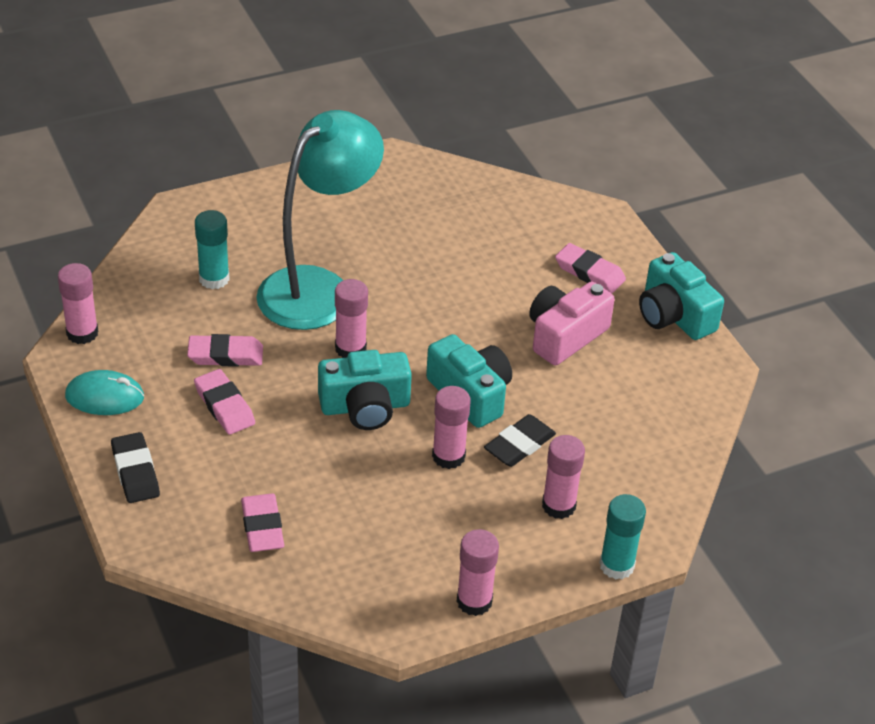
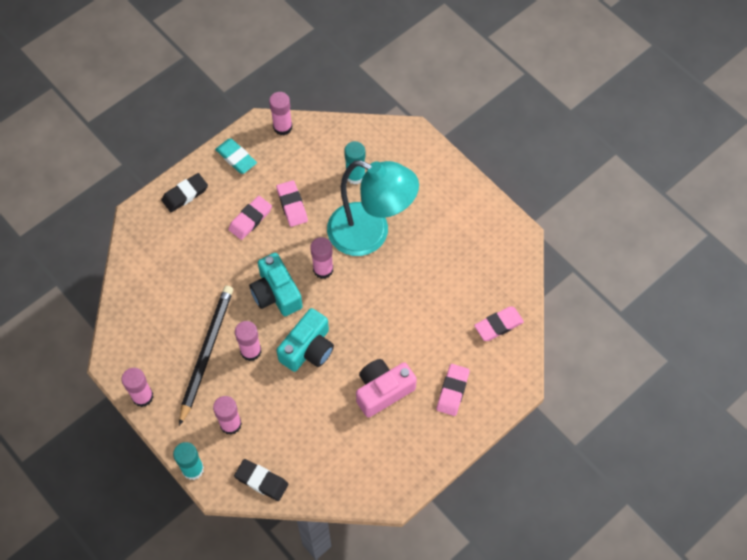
camera: 75 degrees right, 20 degrees up
turquoise mouse [65,370,144,415] -> turquoise eraser [215,139,257,174]
pink eraser [241,493,284,552] -> pink eraser moved to [474,306,524,341]
black eraser [484,414,556,467] -> black eraser moved to [234,459,288,501]
pink camera [529,282,615,366] -> pink camera turned 60 degrees counterclockwise [356,359,417,418]
turquoise camera [639,252,724,340] -> none
none -> black pencil [179,286,233,426]

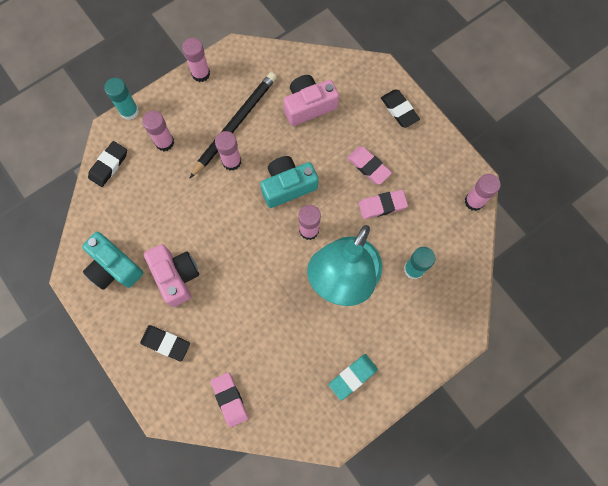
camera: 95 degrees right, 10 degrees up
black pencil [179,286,233,426] -> black pencil turned 75 degrees counterclockwise [190,72,277,178]
turquoise eraser [215,139,257,174] -> turquoise eraser moved to [329,354,378,401]
turquoise camera [277,308,334,372] -> turquoise camera moved to [82,232,143,290]
pink eraser [437,364,470,416] -> black eraser [140,325,190,362]
none -> pink camera [283,75,339,126]

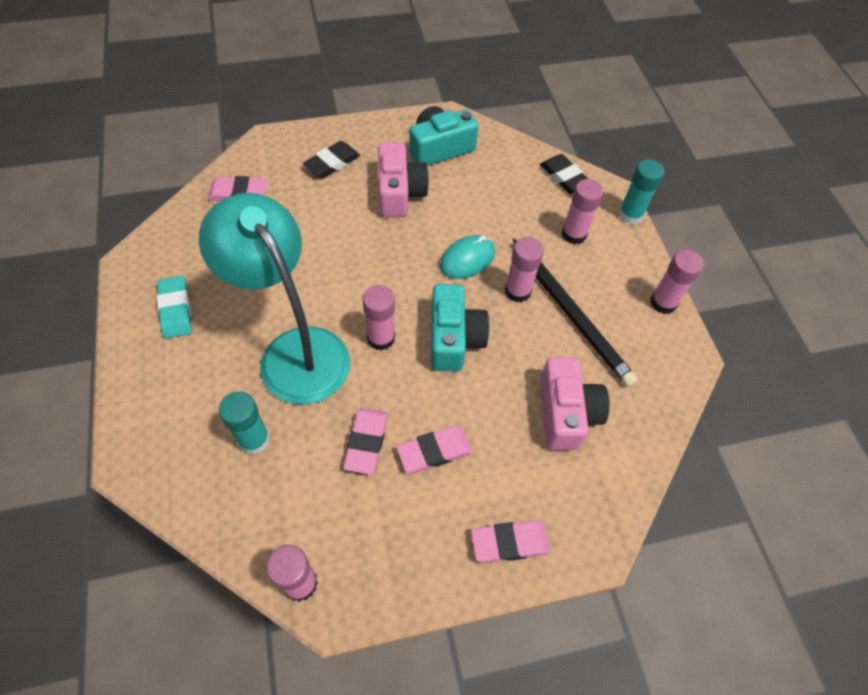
camera: 110 degrees right, 15 degrees down
pink camera [144,244,199,307] -> pink camera turned 90 degrees counterclockwise [378,142,429,217]
black eraser [381,89,420,128] -> pink eraser [471,520,550,563]
none -> turquoise mouse [440,235,495,279]

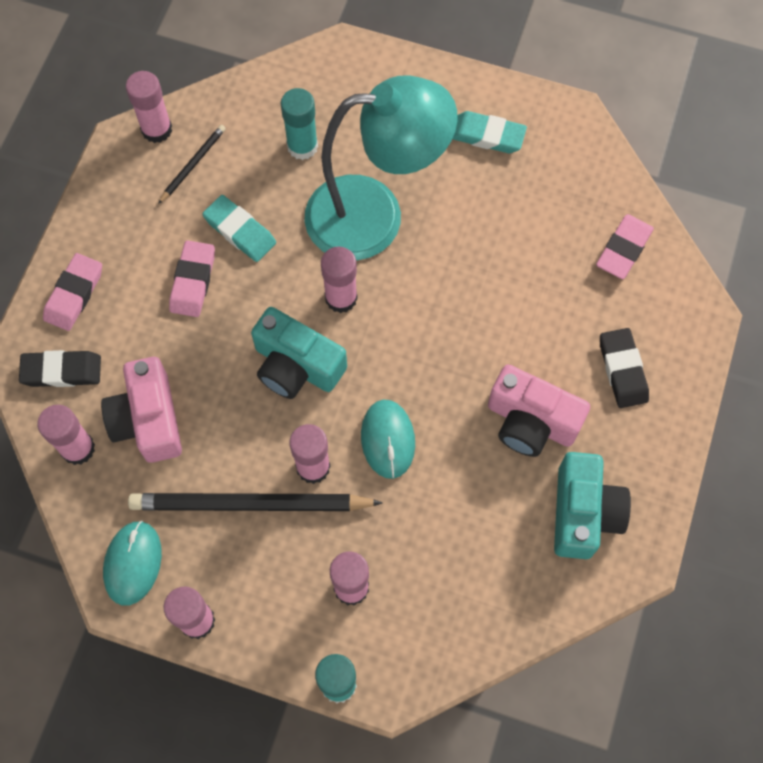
camera: 125 degrees right, 10 degrees up
pink eraser [343,408,388,475] -> turquoise eraser [202,195,276,262]
black eraser [540,154,588,194] -> black eraser moved to [19,350,101,387]
pink camera [540,357,610,450] -> pink camera turned 45 degrees clockwise [101,357,182,463]
none -> pink glue stick [37,405,95,465]
none -> turquoise mouse [103,520,162,606]
none -> black pencil [158,125,226,204]

